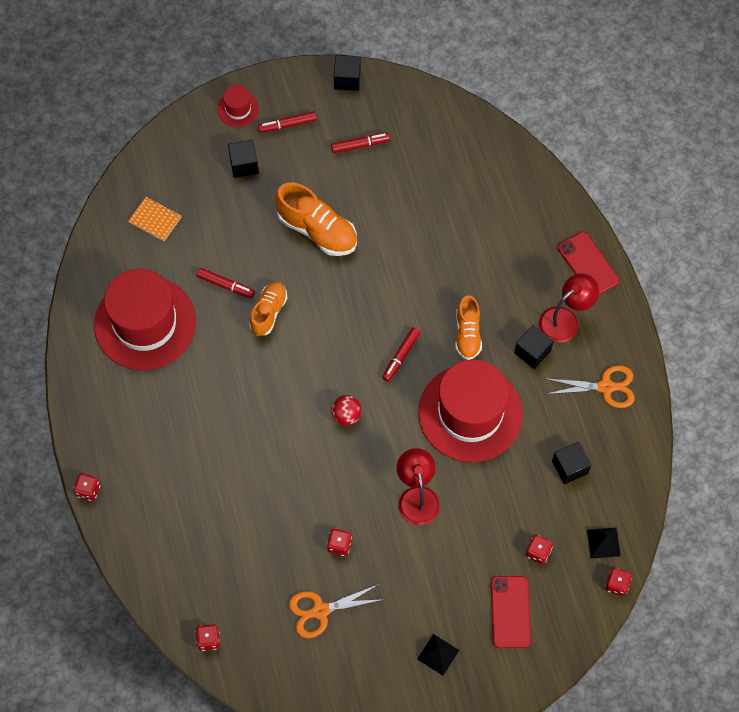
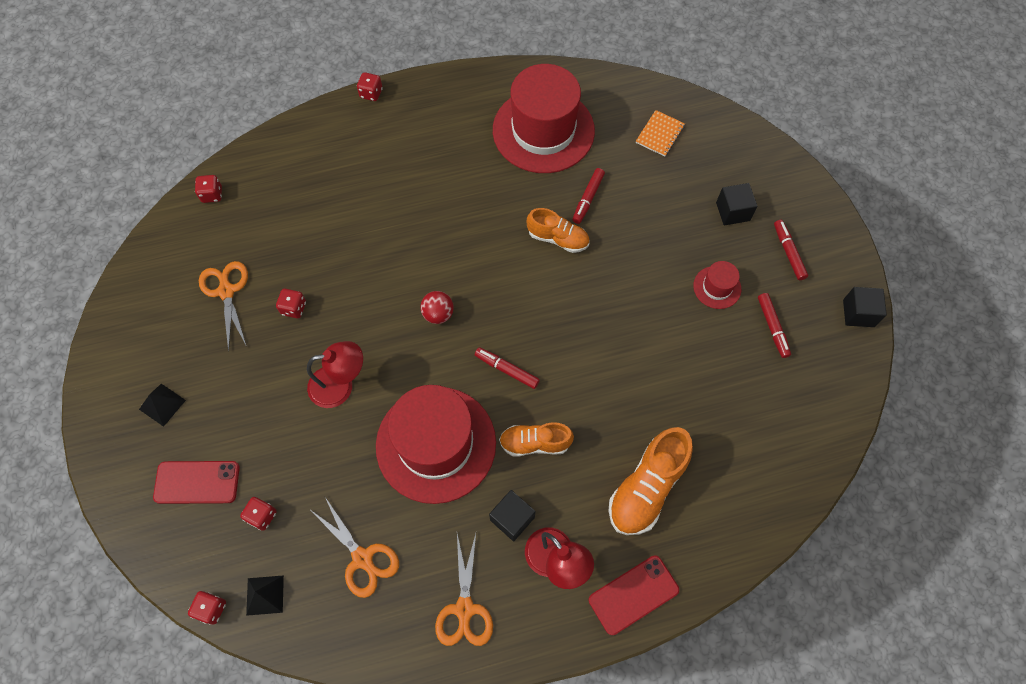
camera: 90 degrees right, 0 degrees up
red hat [217,85,259,127] -> red hat moved to [693,261,741,309]
orange shoe [275,183,357,256] -> orange shoe moved to [609,427,693,535]
black cube [552,442,591,484] -> orange scissors [312,497,399,598]

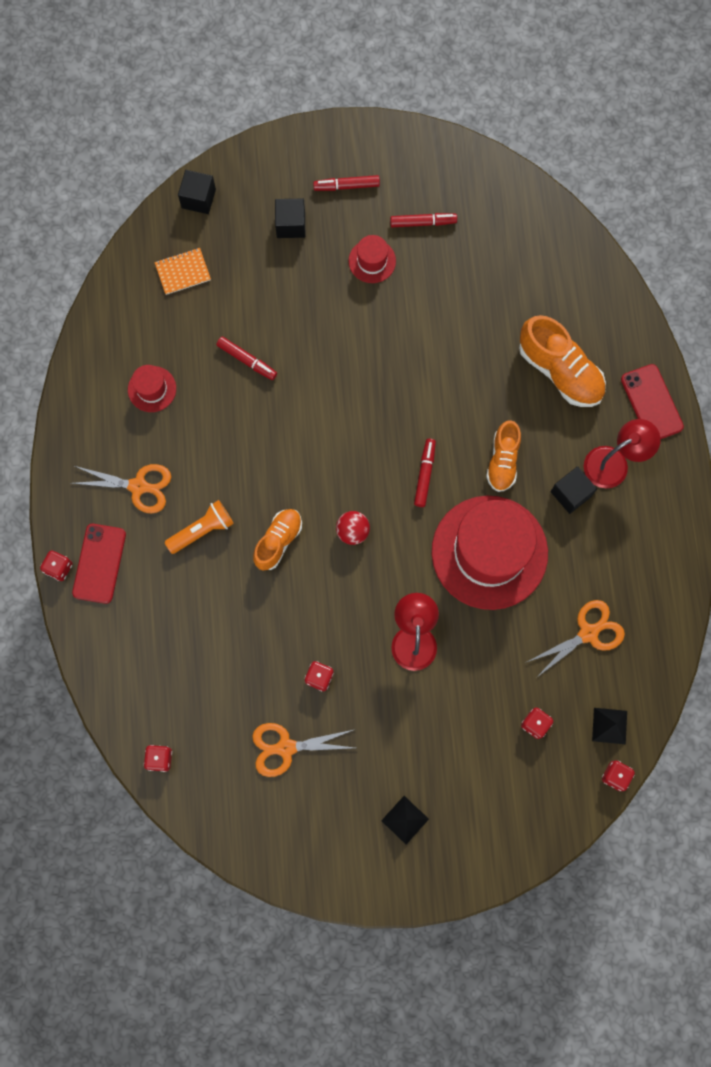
camera: 80 degrees left, 10 degrees up
red phone [153,461,240,504] -> red phone moved to [72,524,126,604]
orange scissors [435,534,493,646] -> orange scissors moved to [71,464,171,513]
red marker [475,347,540,389] -> red marker turned 150 degrees clockwise [414,439,436,507]
red hat [493,64,595,173] -> red hat [128,365,176,412], size x0.43
orange shoe [527,208,589,253] -> orange shoe moved to [253,509,302,570]
orange notebook [636,110,685,156] -> orange notebook turned 60 degrees counterclockwise [155,248,211,295]
black cube [843,287,887,327] -> black cube moved to [178,170,216,214]
none -> orange flashlight [165,500,234,554]

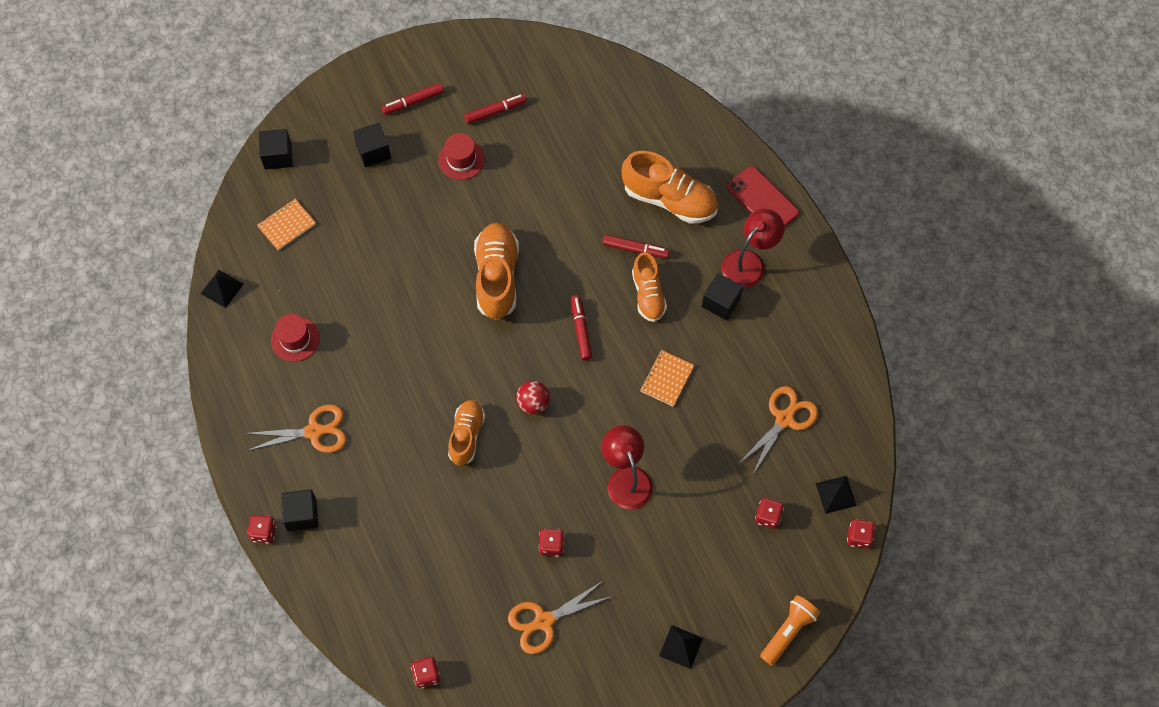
camera: 20 degrees left, 10 degrees down
red phone [72,524,126,604] -> black cube [281,489,318,531]
orange flashlight [165,500,234,554] -> orange flashlight moved to [760,595,820,666]
red marker [216,336,277,380] -> red marker moved to [603,235,669,258]
red hat [432,496,548,610] -> orange notebook [640,350,695,407]
none -> black pyramid [200,270,243,308]
none -> orange shoe [474,223,519,320]

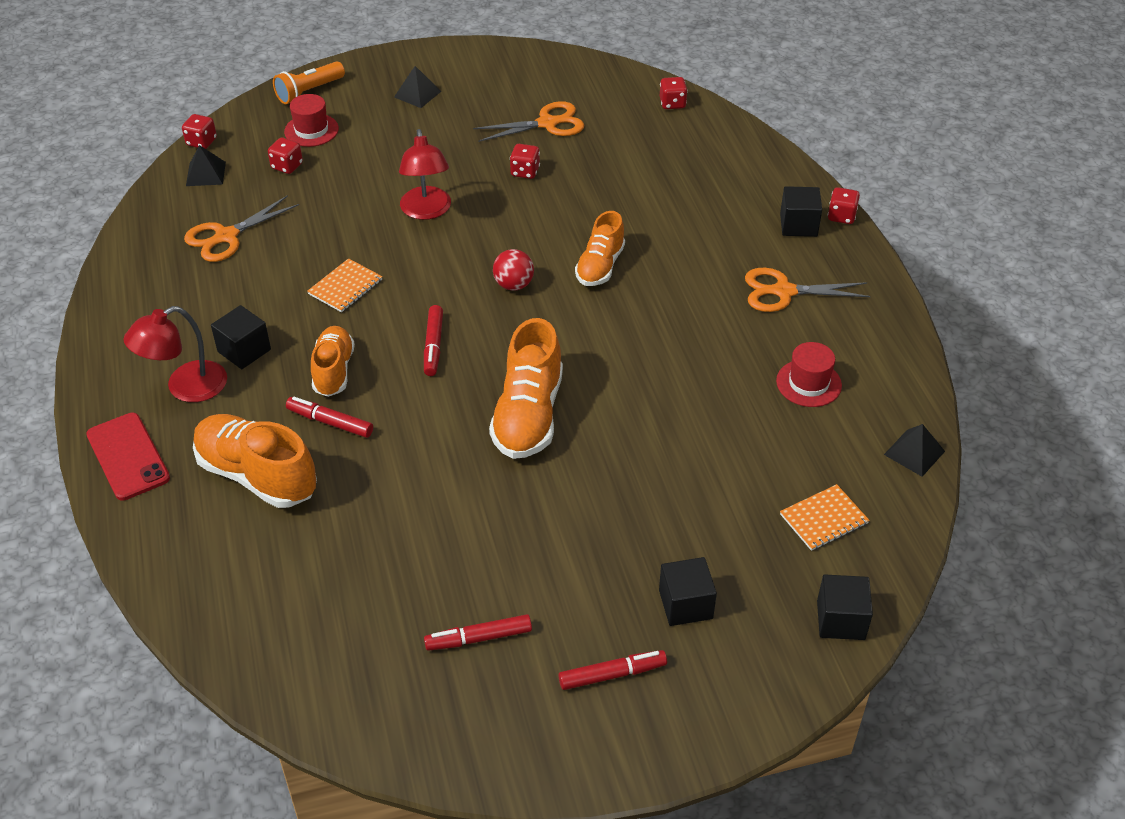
camera: 170 degrees left, 20 degrees down
red hat [438,133,485,180] -> red hat moved to [284,94,339,147]

